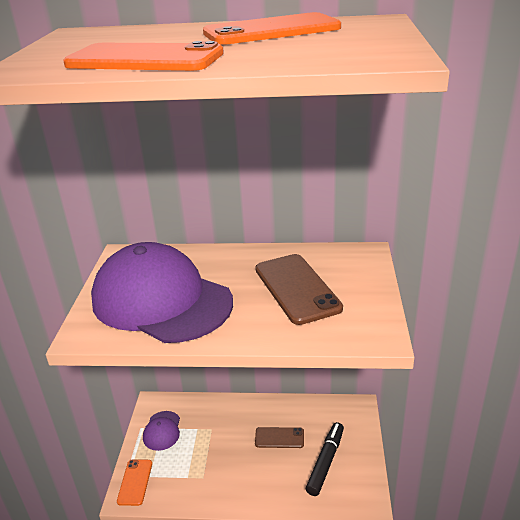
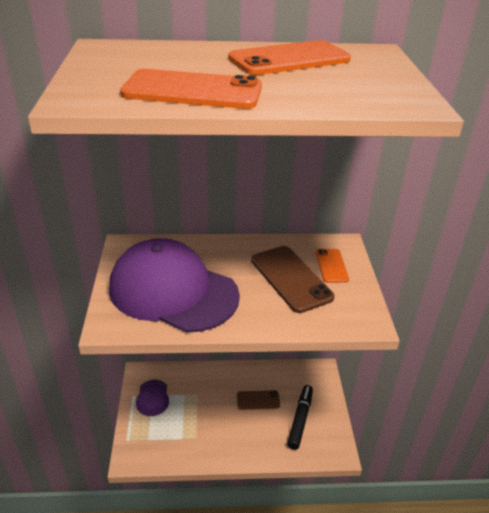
camera: 10 degrees left, 5 degrees up
orange phone [117,459,152,506] -> orange phone moved to [316,249,349,283]

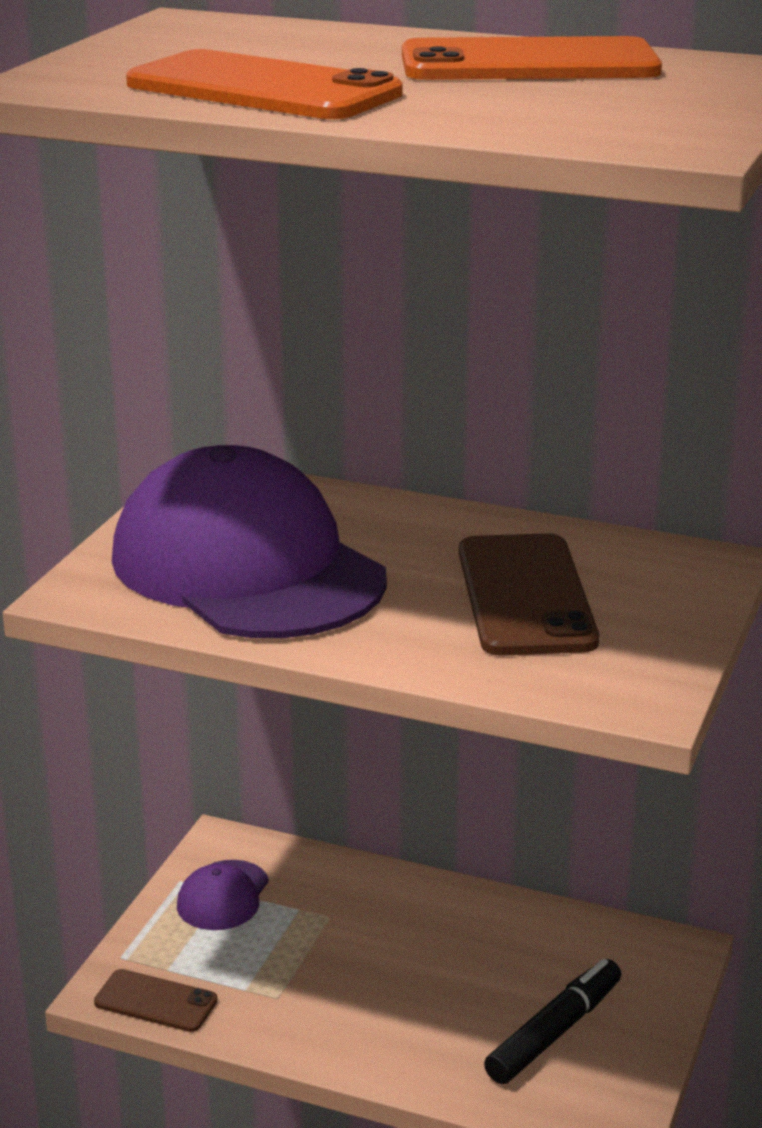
camera: 25 degrees right, 10 degrees down
brown phone [237,390,280,410] -> brown phone moved to [94,969,218,1032]
orange phone [316,249,349,283] -> none

